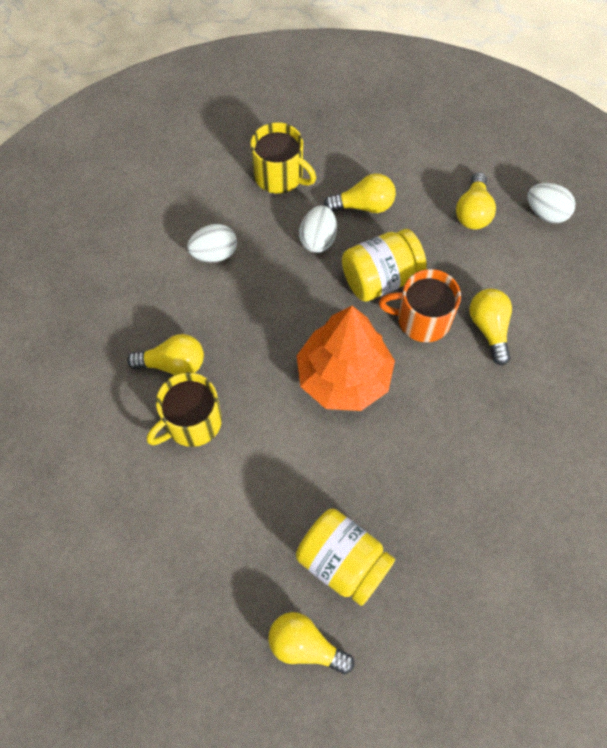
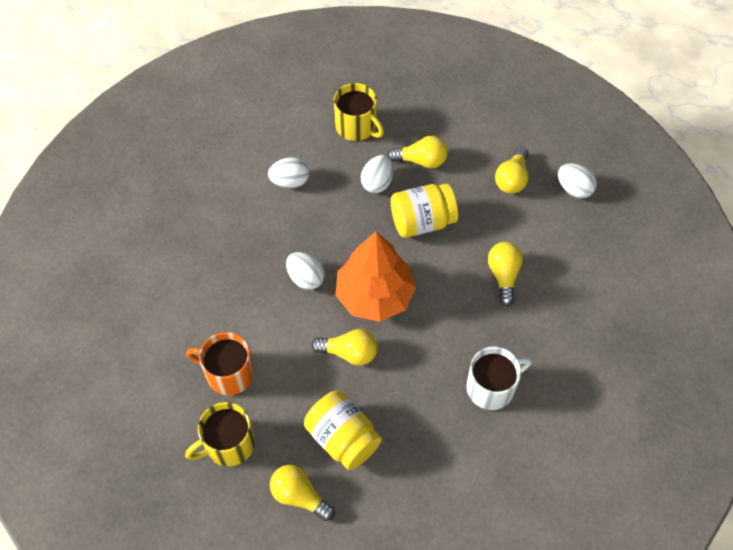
camera: 10 degrees right, 5 degrees down
yellow light bulb [127,334,204,375] -> yellow light bulb moved to [311,329,378,366]
yellow mug [147,372,222,447] -> yellow mug moved to [185,402,255,467]
orange mug [379,269,461,342] -> orange mug moved to [186,332,254,395]
none -> white egg [286,252,325,290]
none -> white mug [466,346,532,410]

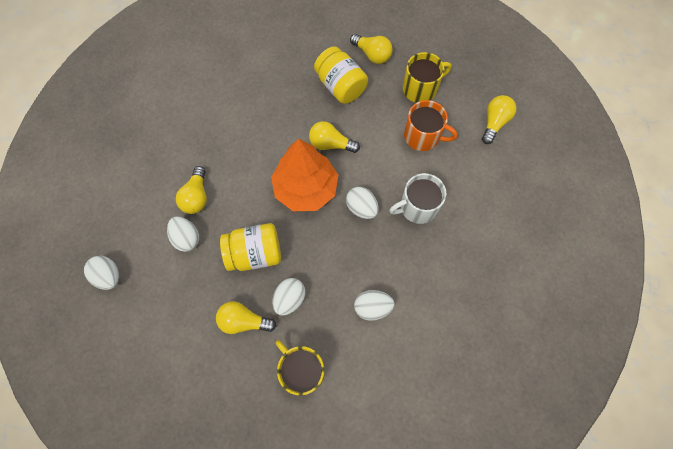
camera: 175 degrees left, 10 degrees up
white mug [466,346,532,410] -> white mug moved to [389,173,446,224]
yellow light bulb [495,147,529,194] -> yellow light bulb moved to [482,95,516,144]
none -> white egg [167,216,199,252]

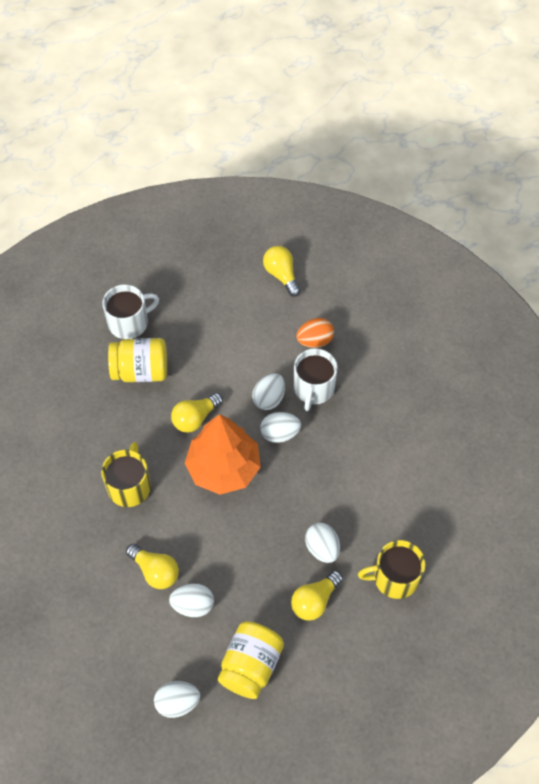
camera: 55 degrees left, 10 degrees down
yellow jar [220,223,281,271] -> yellow jar moved to [218,621,284,699]
yellow light bulb [350,34,393,64] -> white mug [102,284,159,339]
white egg [354,290,394,321] -> white egg moved to [252,373,285,410]
yellow mug [403,52,451,103] -> yellow mug moved to [101,442,151,507]
orange mug [404,100,458,151] -> none
none -> orange egg [296,318,334,348]

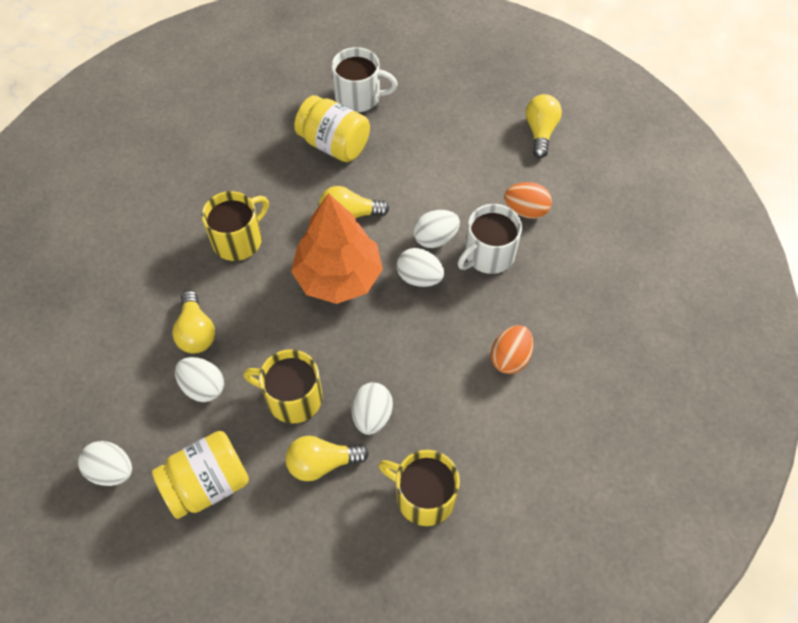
camera: 35 degrees right, 0 degrees up
none -> yellow mug [243,349,322,424]
none -> orange egg [491,325,534,374]

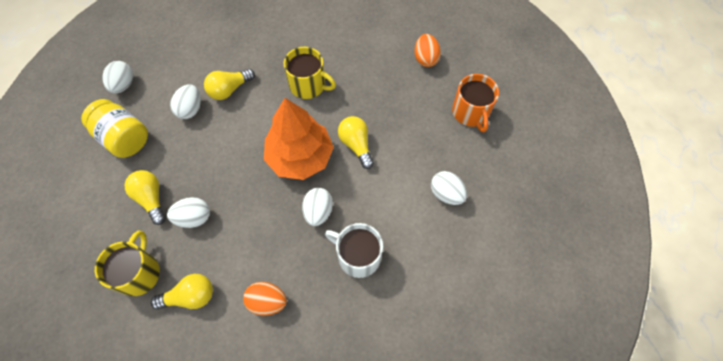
camera: 70 degrees right, 5 degrees up
yellow mug [243,349,322,424] -> none
yellow jar [294,95,370,162] -> none
white mug [331,47,398,112] -> orange mug [452,74,499,133]
white egg [413,210,460,248] -> white egg moved to [431,171,467,205]
orange egg [504,182,552,219] -> orange egg moved to [415,34,441,67]
yellow light bulb [526,94,562,158] -> yellow light bulb moved to [151,274,213,310]

